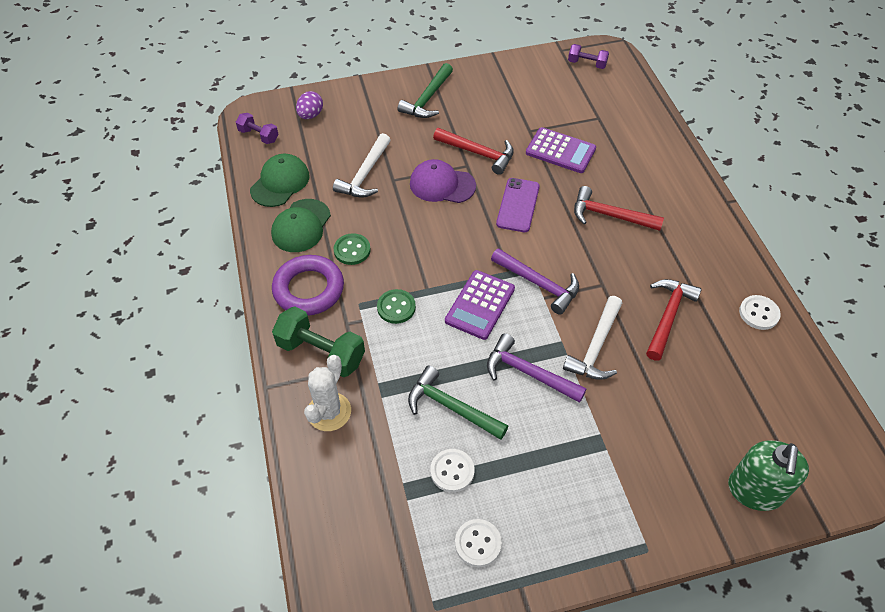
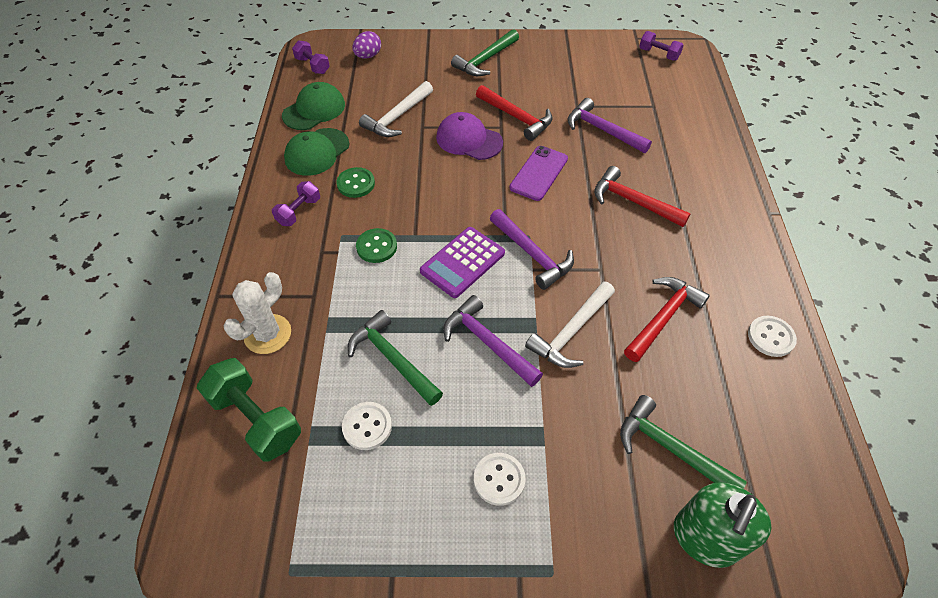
camera: 15 degrees right, 0 degrees up
purple ring [272,255,344,316] -> purple dumbbell [272,181,320,226]
green dumbbell [272,306,365,377] -> green dumbbell moved to [197,358,301,462]
white button [455,519,502,567] -> white button moved to [474,453,526,506]
purple calculator [526,127,596,173] -> purple hammer [567,98,652,153]
none -> green hammer [620,395,747,489]

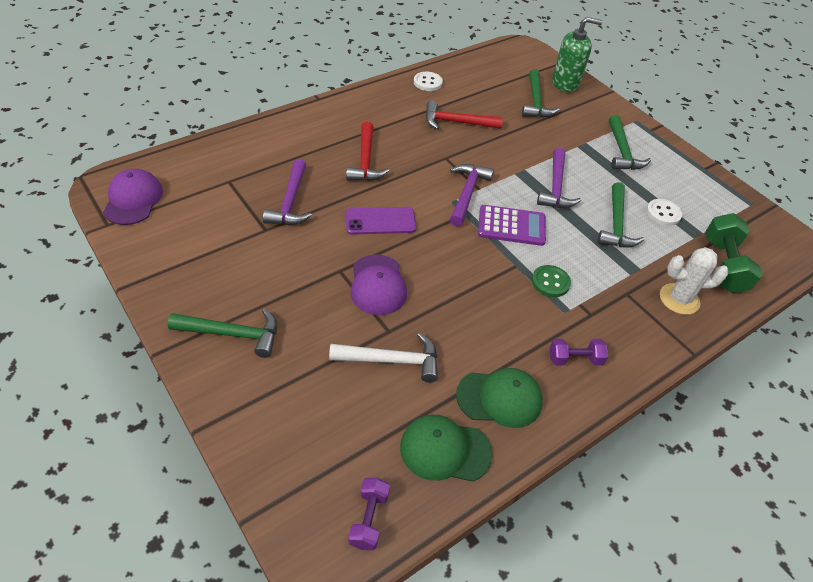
camera: 130 degrees left, 5 degrees down
green button [337,167,375,198] -> none
purple egg [352,31,381,59] -> none
white button [474,453,526,506] -> green hammer [609,115,651,170]
red hammer [476,85,553,141] -> none
white hammer [525,281,615,368] -> none
purple dumbbell [639,31,684,61] -> purple cap [103,169,163,225]

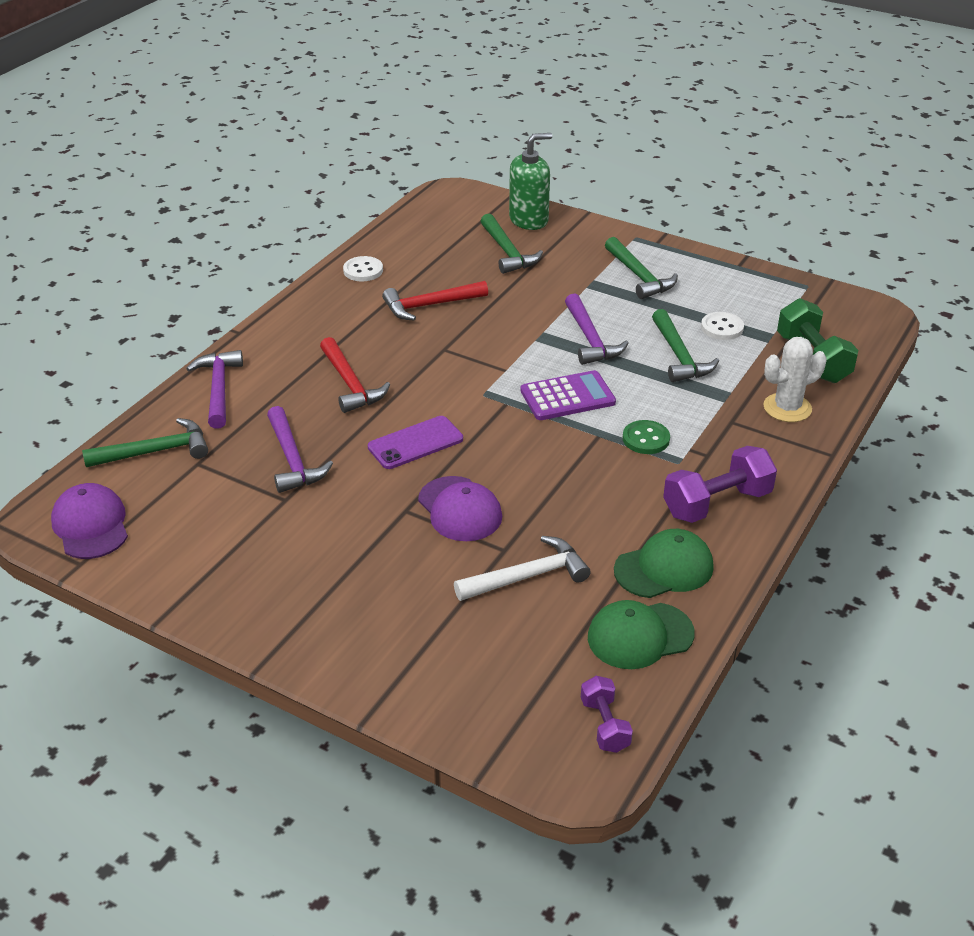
camera: 20 degrees left, 10 degrees down
green hammer [168,309,277,358] -> green hammer moved to [82,418,208,467]
purple hammer [450,164,494,227] -> purple hammer moved to [186,350,243,429]
purple dumbbell [550,339,608,365] -> purple dumbbell [663,446,777,523], size x1.72

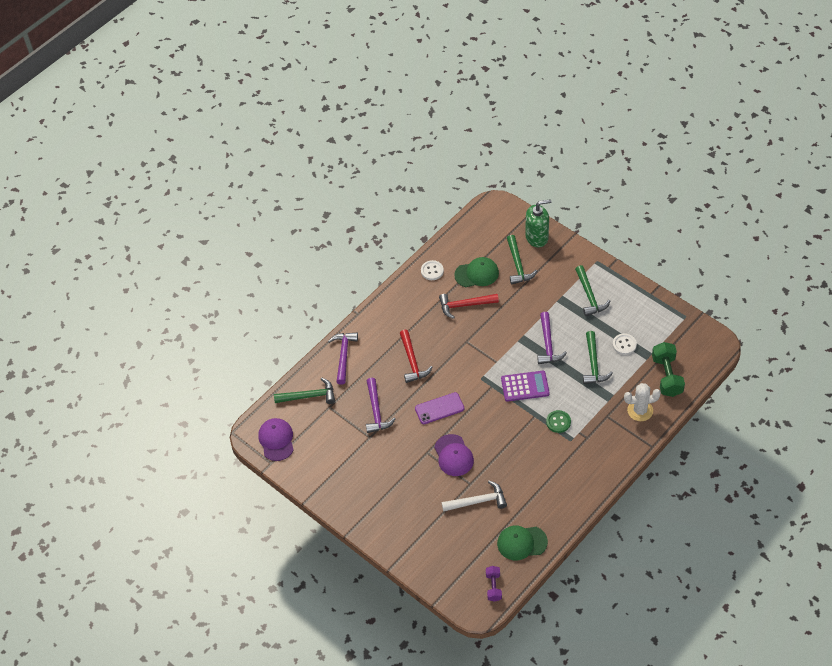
camera: 15 degrees right, 15 degrees up
green cap [614,529,714,598] -> green cap moved to [454,257,499,287]
purple dumbbell [663,446,777,523] -> none

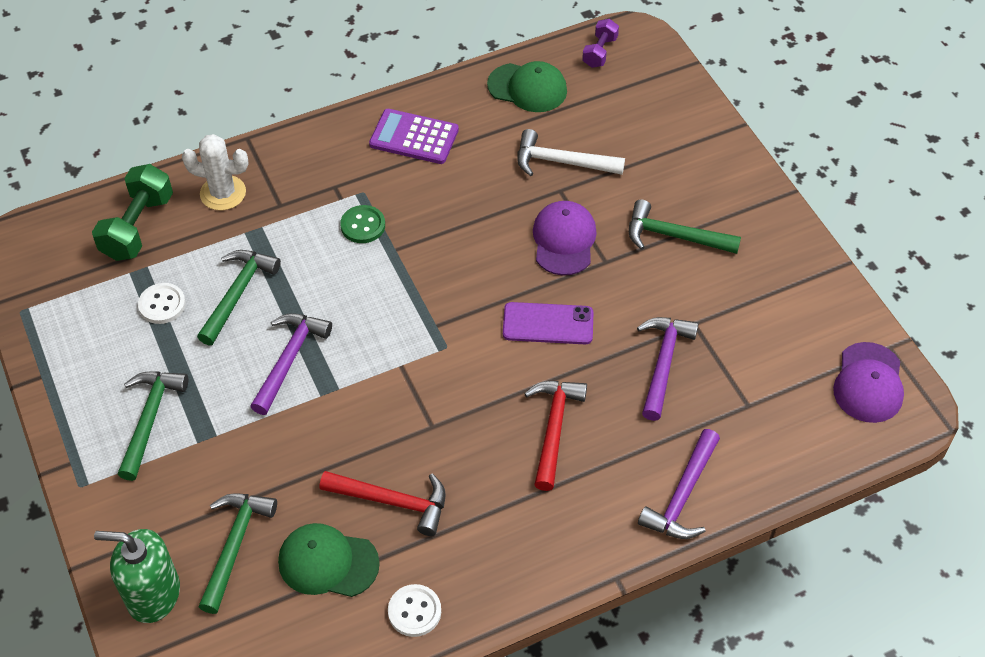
camera: 160 degrees left, 0 degrees up
green hammer [274,378,335,404] -> green hammer moved to [629,199,741,254]
purple calculator [501,371,550,402] -> purple calculator moved to [369,109,459,164]

